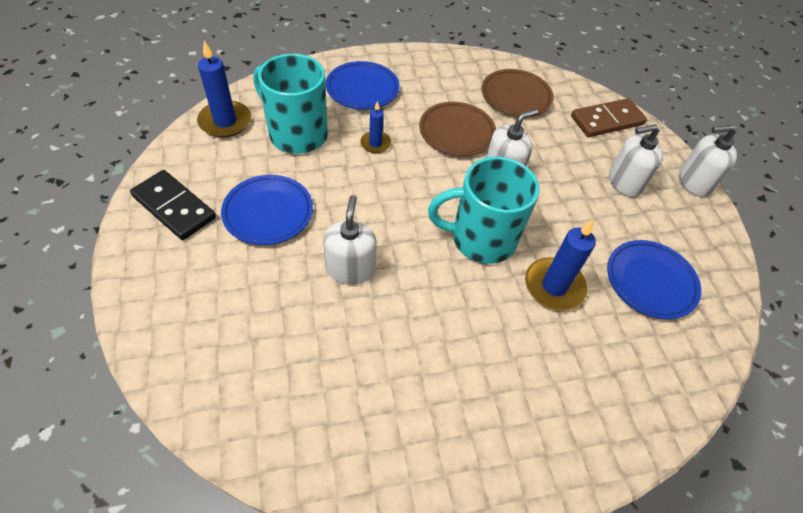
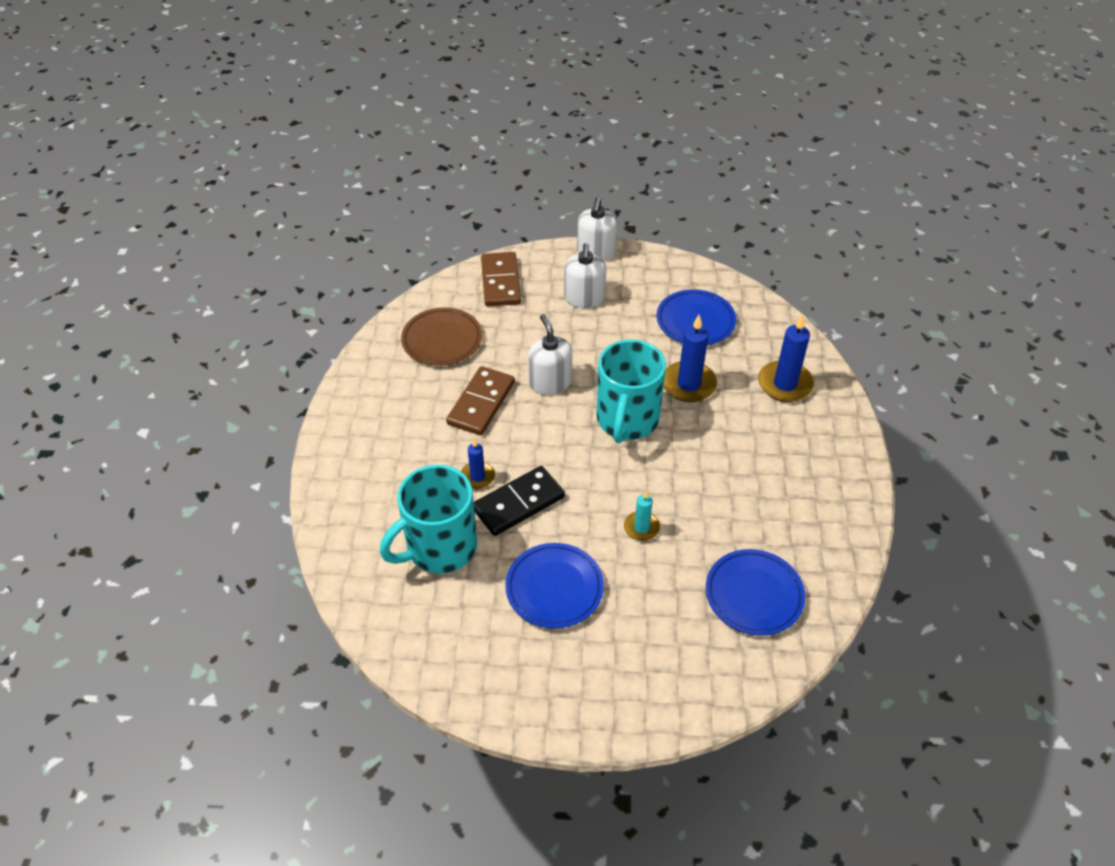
camera: 70 degrees left, 5 degrees down
black domino [130,170,216,240] -> black domino moved to [474,466,565,536]
blue candle [197,41,251,137] -> blue candle moved to [758,314,814,402]
white soap dispenser [323,195,377,285] -> turquoise candle [624,490,660,541]
blue plate [326,61,399,110] -> blue plate moved to [706,549,805,636]
brown plate [419,102,496,156] -> brown domino [446,366,515,435]

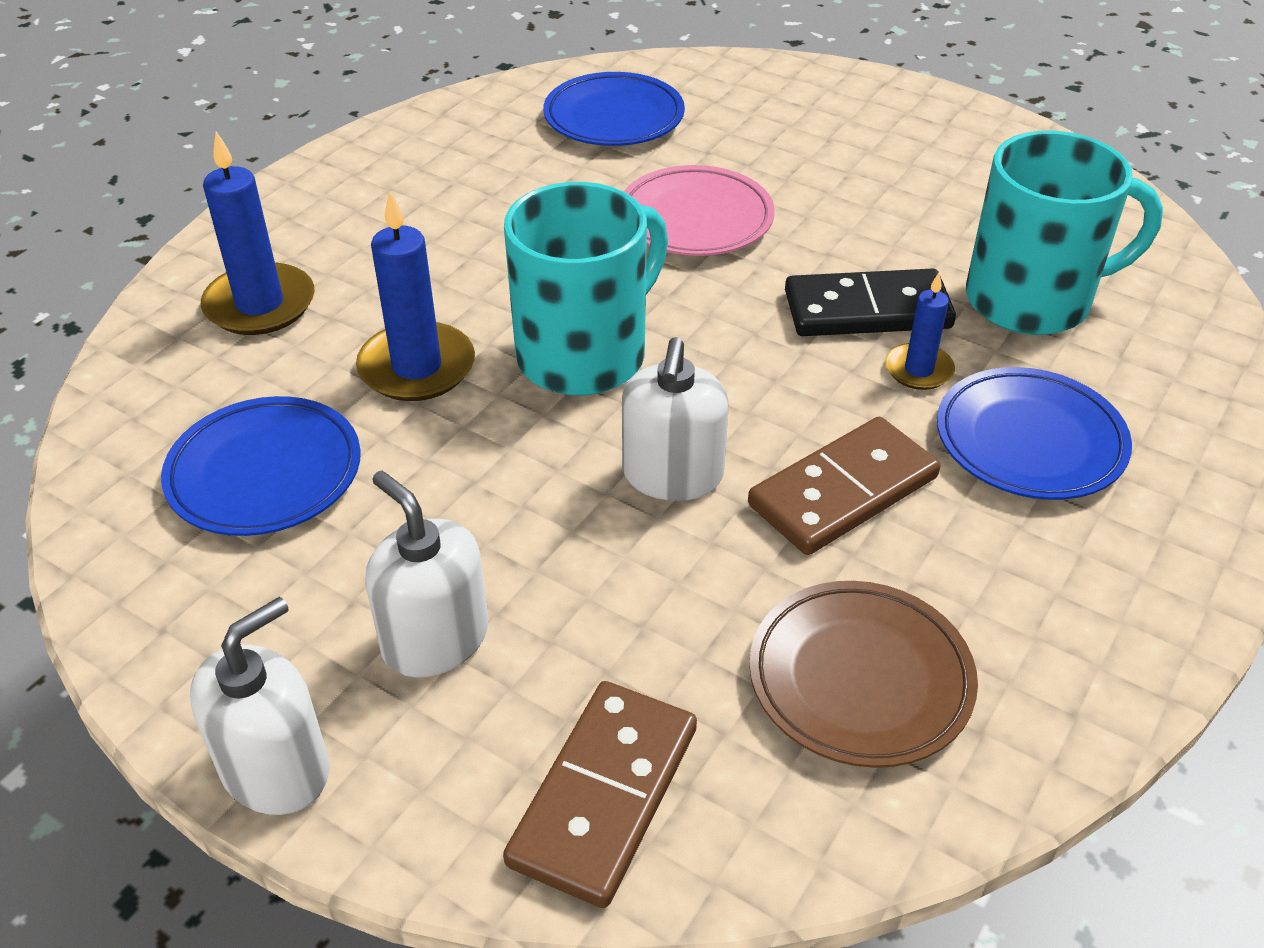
camera: 150 degrees left, 5 degrees down
blue plate [505,543,604,628] -> blue plate moved to [937,367,1132,500]
white soap dispenser [564,243,606,308] -> white soap dispenser turned 75 degrees counterclockwise [365,471,488,678]
turquoise candle [624,490,660,541] -> pink plate [624,165,775,256]

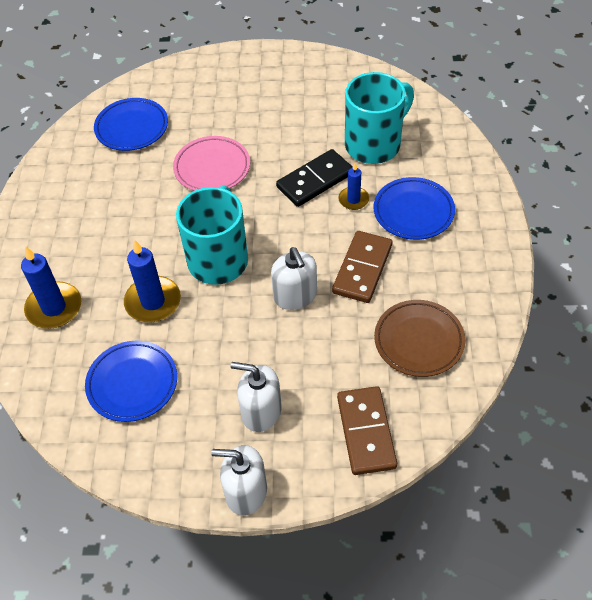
camera: 30 degrees left, 10 degrees up
white soap dispenser [190,597,330,815] -> white soap dispenser turned 90 degrees counterclockwise [211,445,267,516]

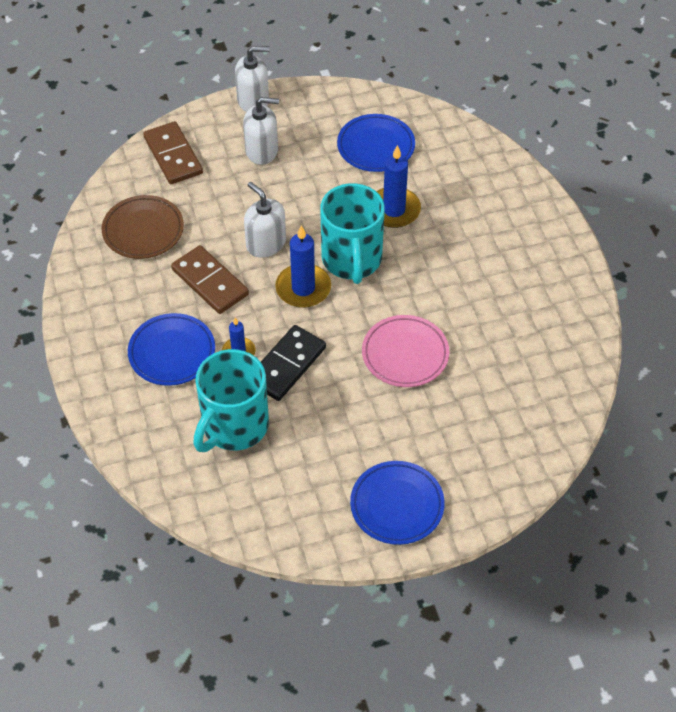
camera: 160 degrees right, 0 degrees up
blue candle [21,246,81,329] -> blue candle moved to [275,225,331,308]
blue plate [94,98,168,151] -> blue plate moved to [350,461,445,545]
brown domino [332,231,392,303] -> brown domino turned 45 degrees counterclockwise [171,245,249,314]

